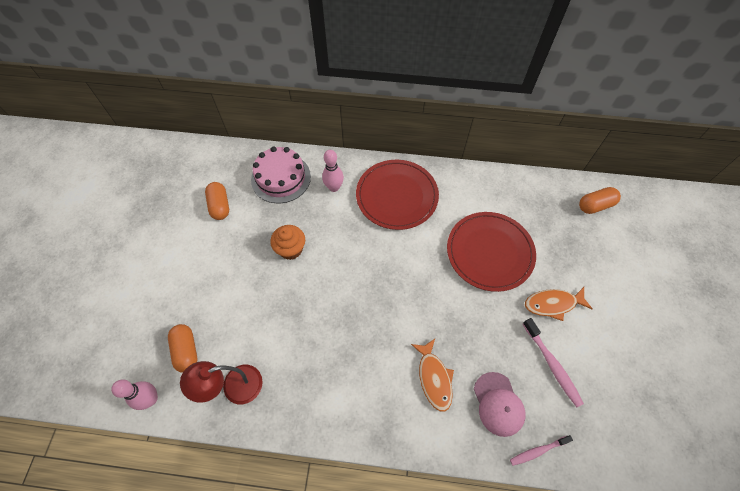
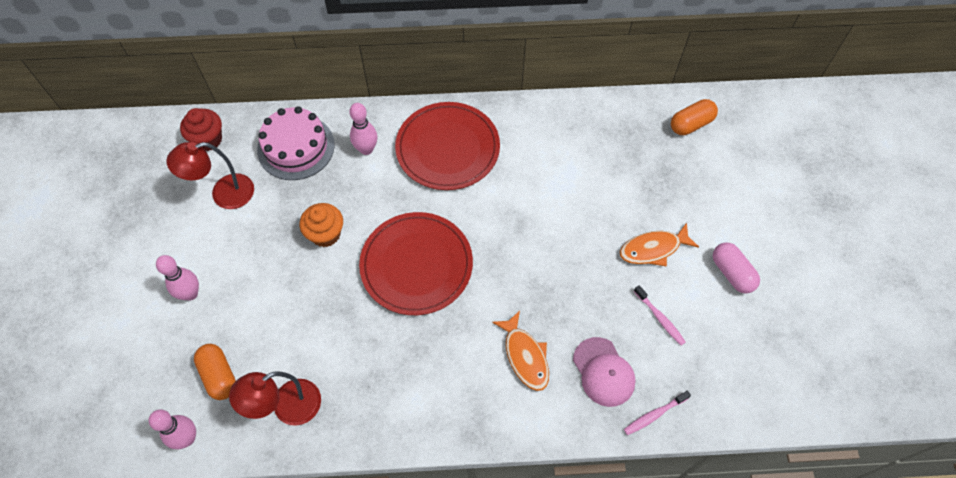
camera: 10 degrees left, 0 degrees up
orange capsule [205,182,229,220] -> red lamp [167,142,254,209]
red plate [447,212,536,292] -> red plate moved to [359,212,473,315]
pink toothbrush [523,318,584,407] -> pink toothbrush [634,285,686,346], size x0.66
none -> pink bowling pin [156,255,199,301]
none -> red cupcake [180,108,222,151]
none -> pink capsule [713,242,760,294]

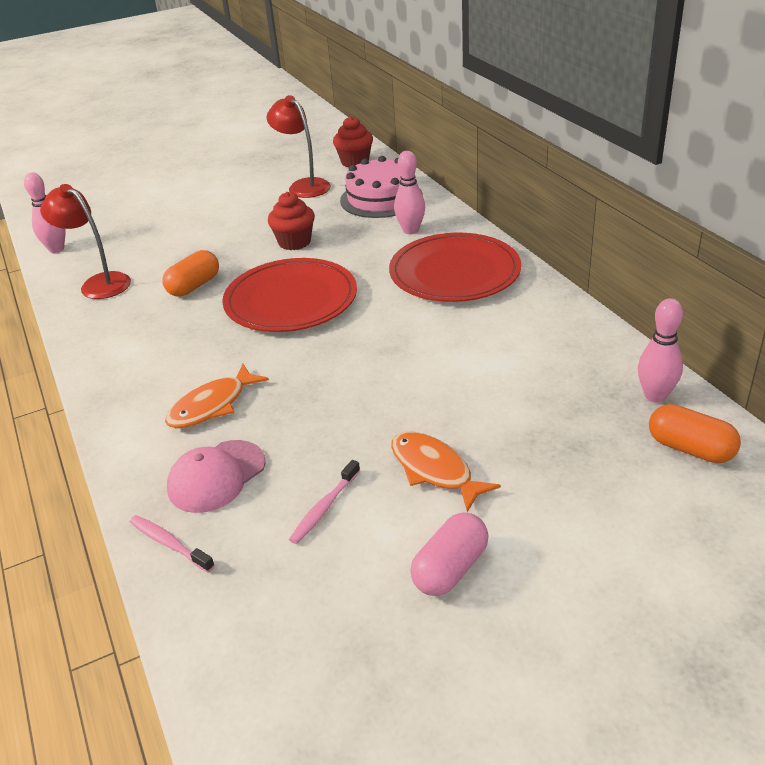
camera: 70 degrees right, 25 degrees down
pink bowling pin [156,255,199,301] -> pink bowling pin moved to [638,298,683,403]
orange capsule [194,344,236,400] -> orange capsule moved to [162,250,219,297]
orange cupcake [300,203,343,247] -> red cupcake [268,192,315,250]

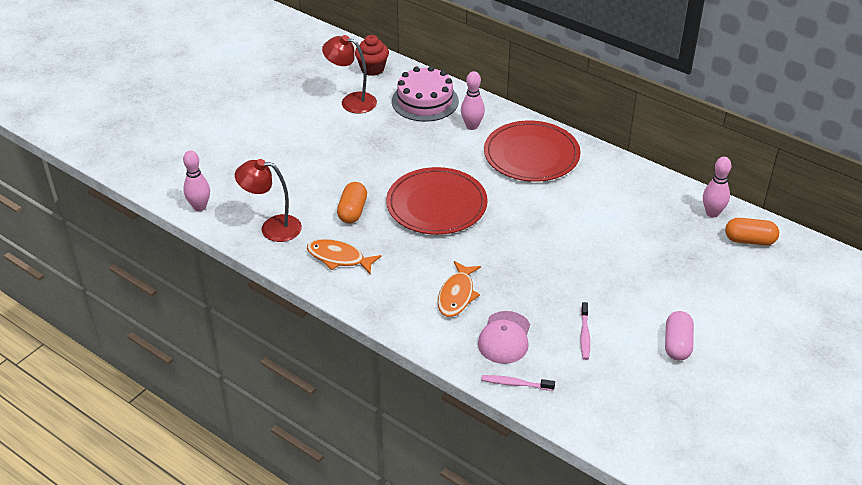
camera: 30 degrees left, 5 degrees up
red cupcake [268,192,315,250] -> none
orange fish [391,432,501,512] -> orange fish moved to [307,239,382,274]

